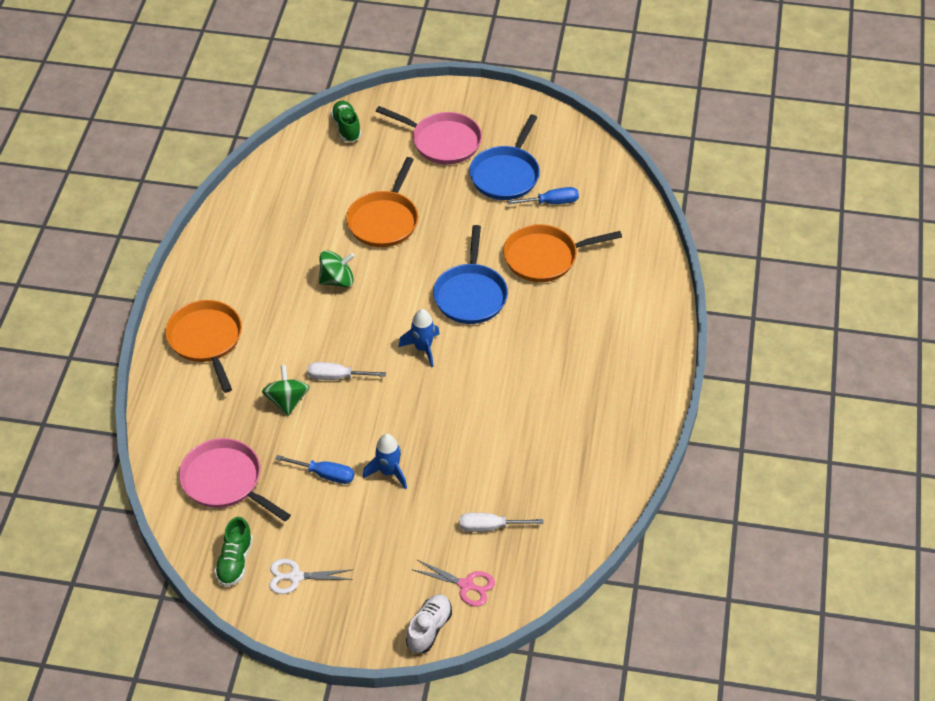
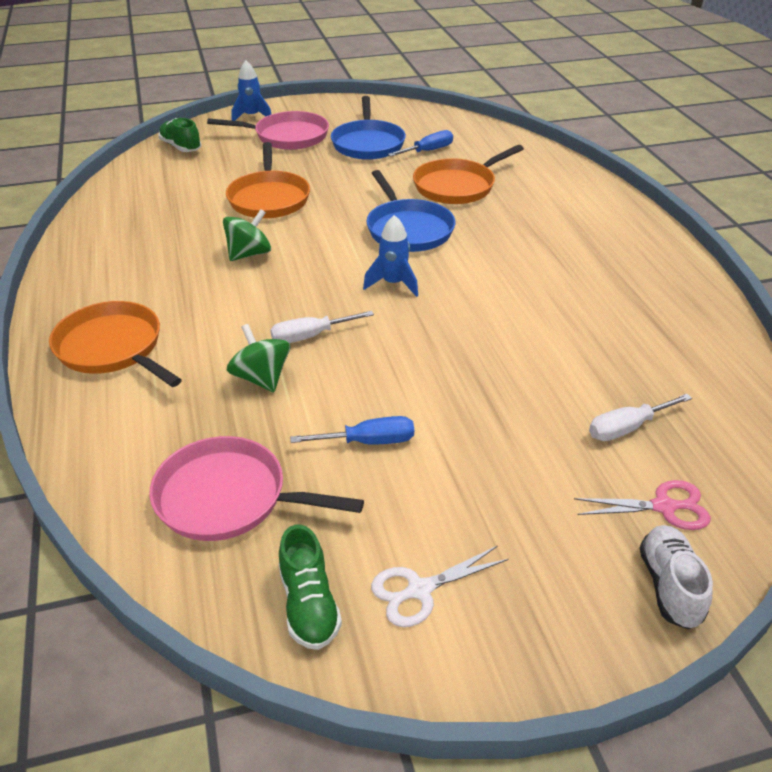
camera: 25 degrees left, 10 degrees down
blue rocket [363,434,407,489] -> blue rocket moved to [232,60,271,121]

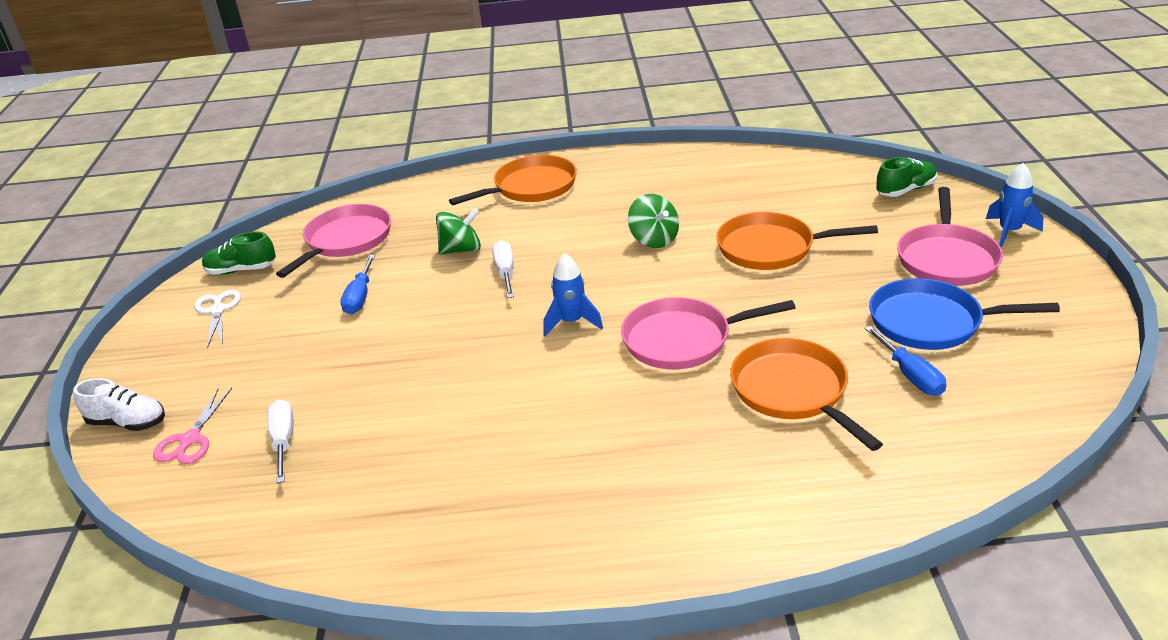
camera: 105 degrees right, 5 degrees down
blue pan [366,170,455,252] -> pink pan [621,297,796,369]

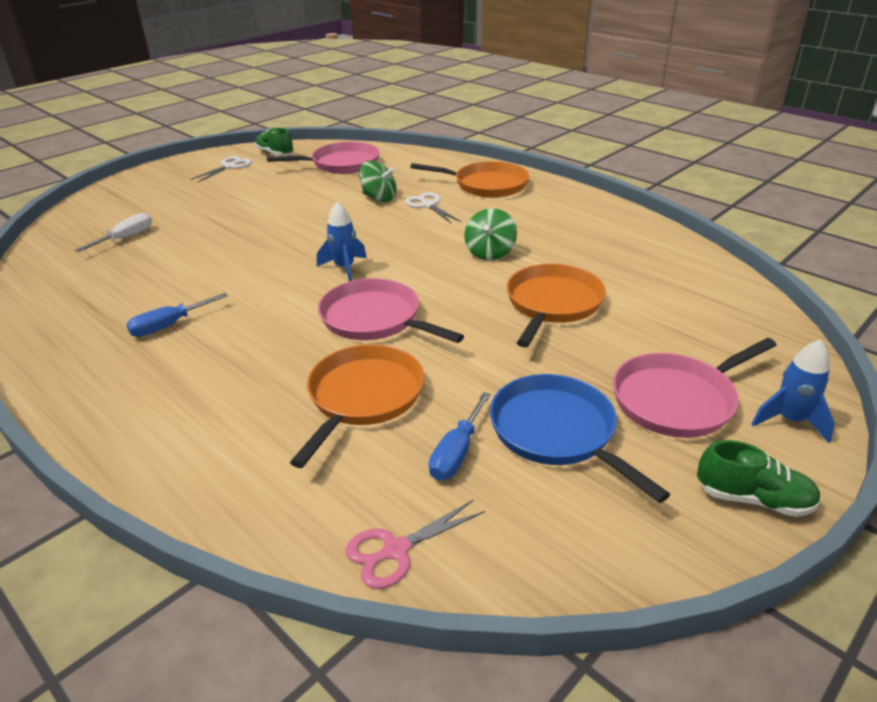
camera: 45 degrees right, 0 degrees up
white shoe [73,378,165,431] -> none
pink scissors [153,388,232,464] -> pink scissors moved to [345,499,485,589]
blue screwdriver [341,255,375,314] -> blue screwdriver moved to [126,293,228,337]
white screwdriver [492,240,514,298] -> none
orange pan [716,212,878,270] -> orange pan turned 60 degrees clockwise [506,264,606,347]
green shoe [876,157,937,197] -> green shoe moved to [697,440,821,517]
none -> white scissors [405,192,461,224]

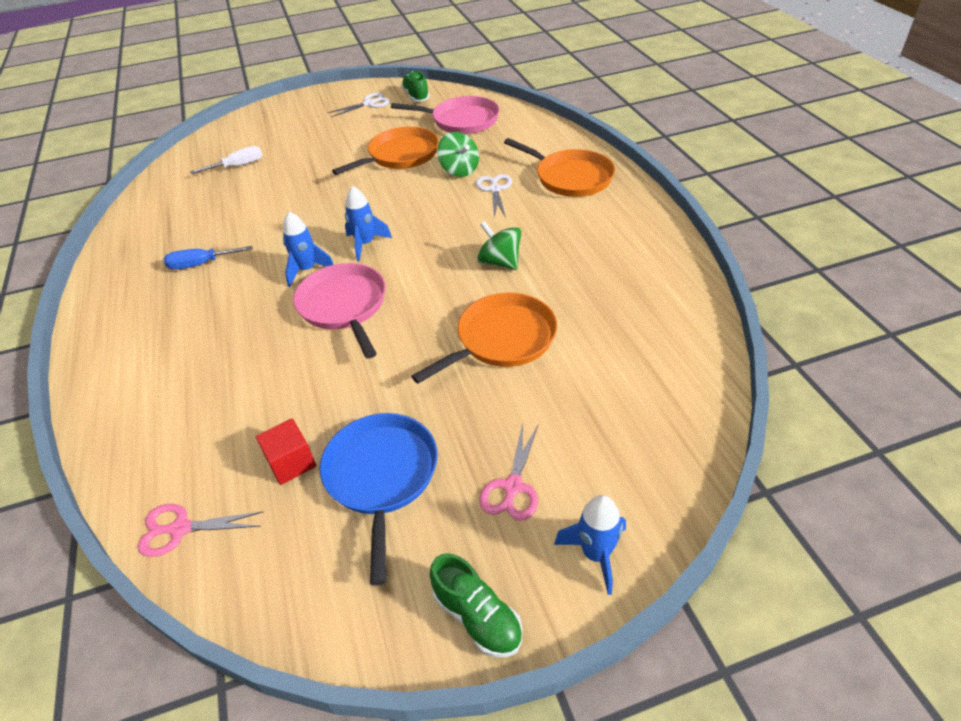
camera: 30 degrees right, 10 degrees up
orange pan [290,344,424,468] -> orange pan moved to [332,126,439,175]
blue screwdriver [429,392,491,481] -> red cube [256,419,316,485]
green spinning top [464,208,517,260] -> green spinning top turned 90 degrees clockwise [477,221,521,270]
pink pan [613,338,777,438] -> pink scissors [479,423,539,521]
none -> blue rocket [283,212,334,287]

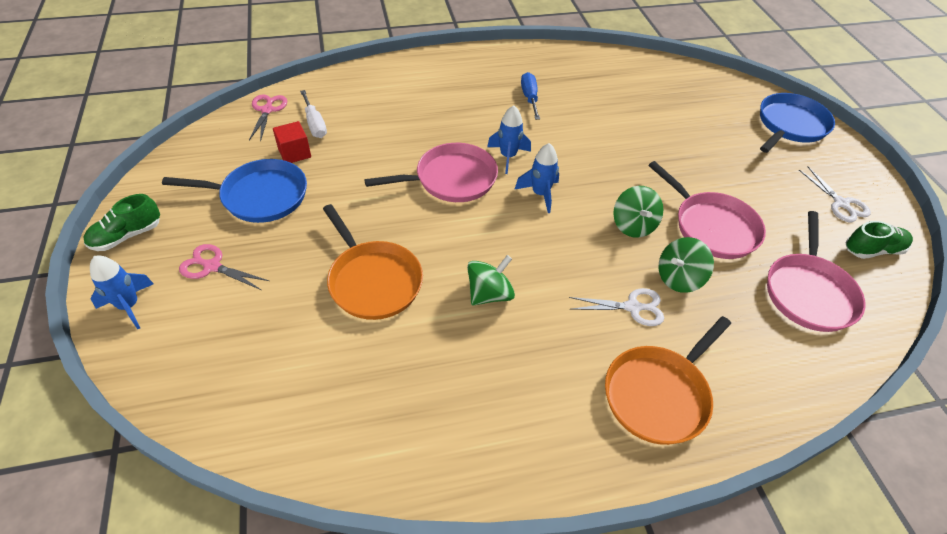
camera: 90 degrees right, 5 degrees up
white screwdriver [190,146,262,174] -> white screwdriver moved to [300,90,327,138]
orange pan [332,126,439,175] -> pink pan [648,161,766,259]
none -> green spinning top [613,186,663,238]
none -> blue pan [760,93,835,153]

